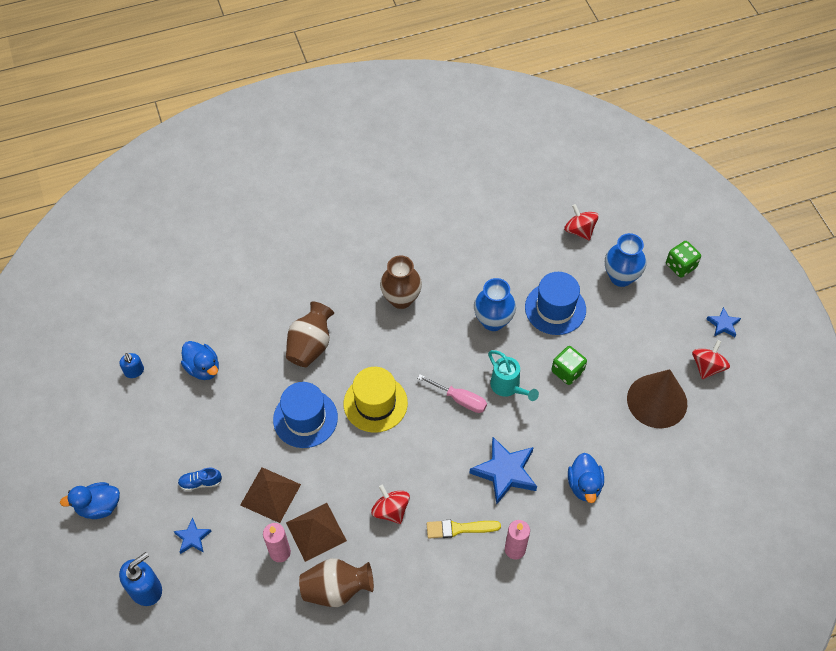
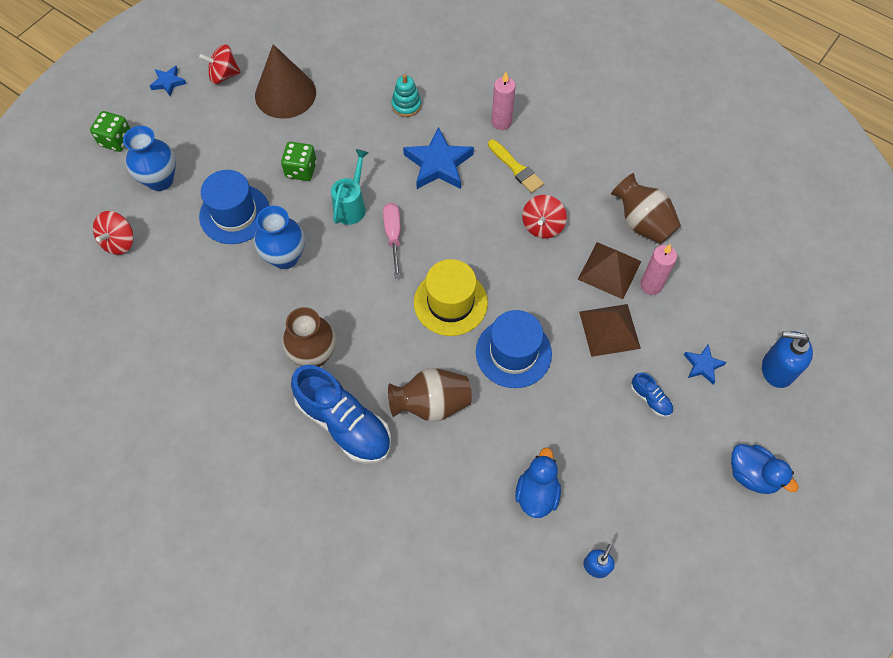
camera: 125 degrees left, 5 degrees up
blue duck [568,453,604,503] -> turquoise stacking toy [391,74,421,117]
none -> blue shoe [291,365,391,464]

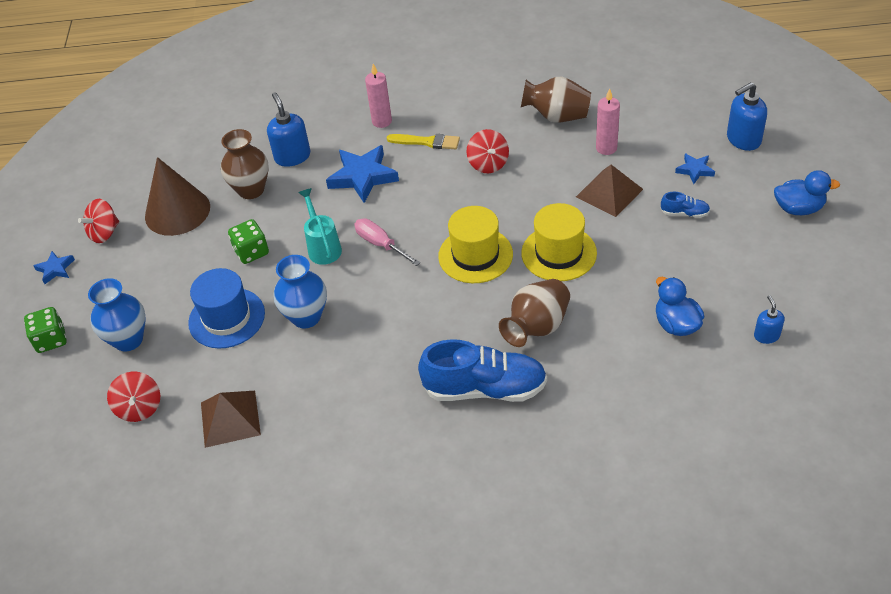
camera: 35 degrees left, 15 degrees down
brown vase [282,307,336,367] -> brown vase moved to [221,129,269,199]
turquoise stacking toy [391,74,421,117] -> blue soap dispenser [267,92,311,167]
blue hat [476,310,552,388] -> yellow hat [521,203,597,281]
brown pyramid [578,242,642,299] -> brown pyramid moved to [201,391,261,448]

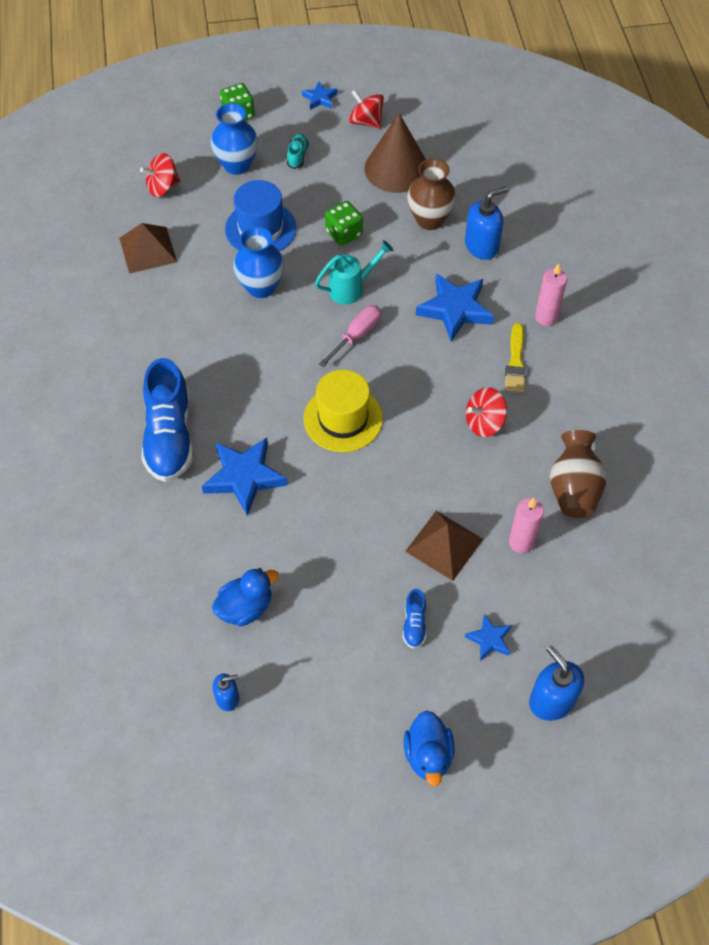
camera: 80 degrees right, 10 degrees up
brown vase [499,279,570,347] -> blue star [202,438,287,516]
yellow hat [521,203,597,281] -> none
none -> turquoise shoe [287,133,309,169]

